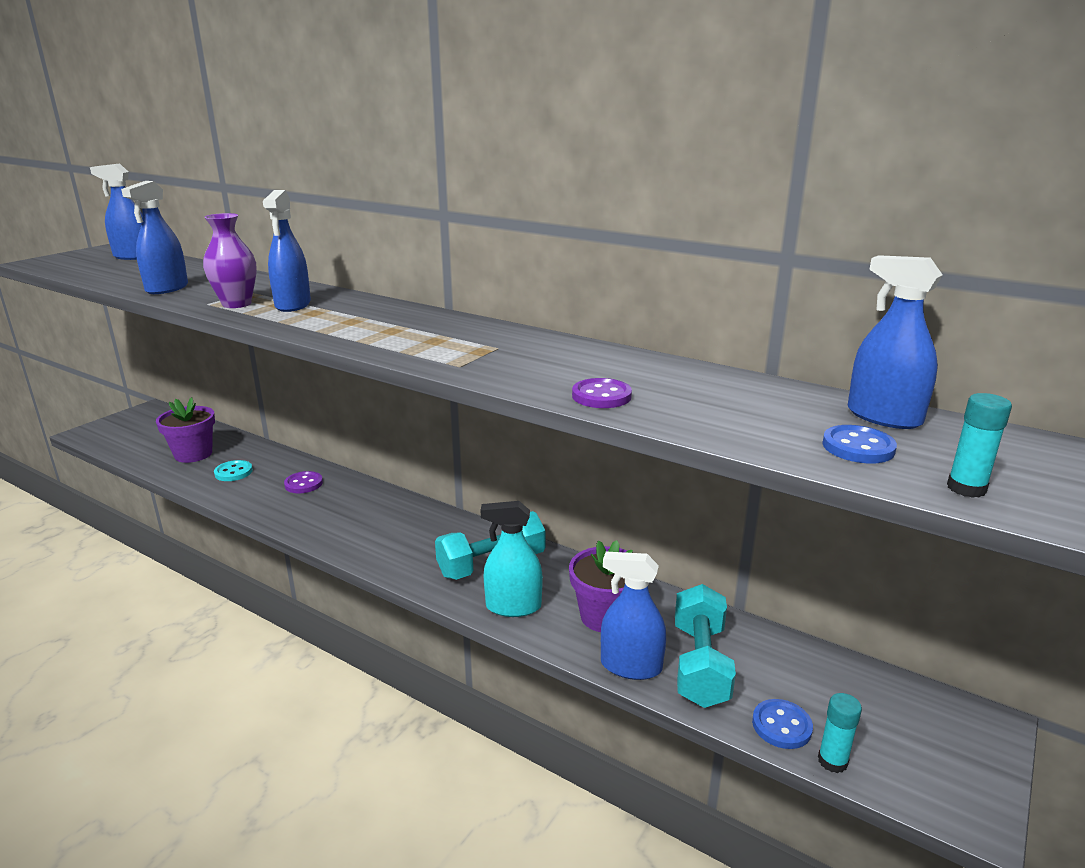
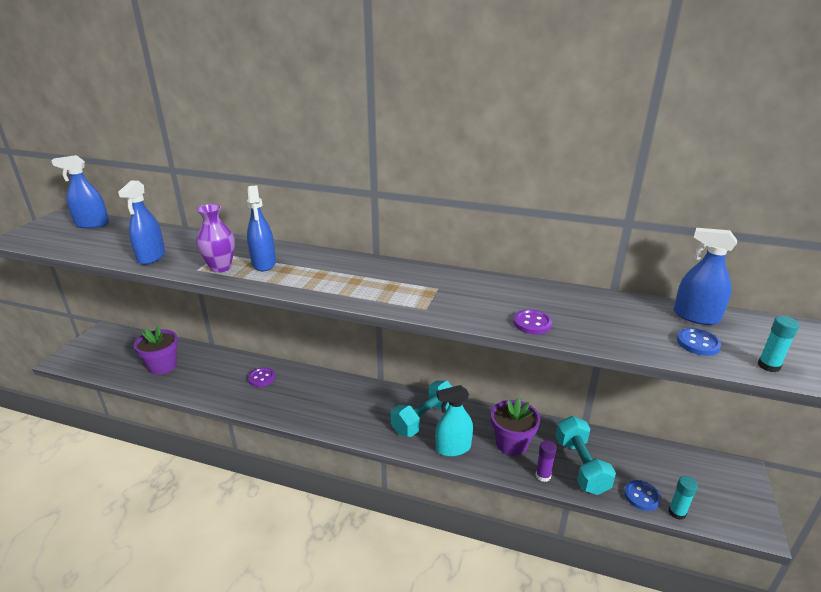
camera: 15 degrees left, 5 degrees up
turquoise button [214,460,253,481] -> none
blue spray bottle [601,552,666,680] -> purple glue stick [536,440,557,482]

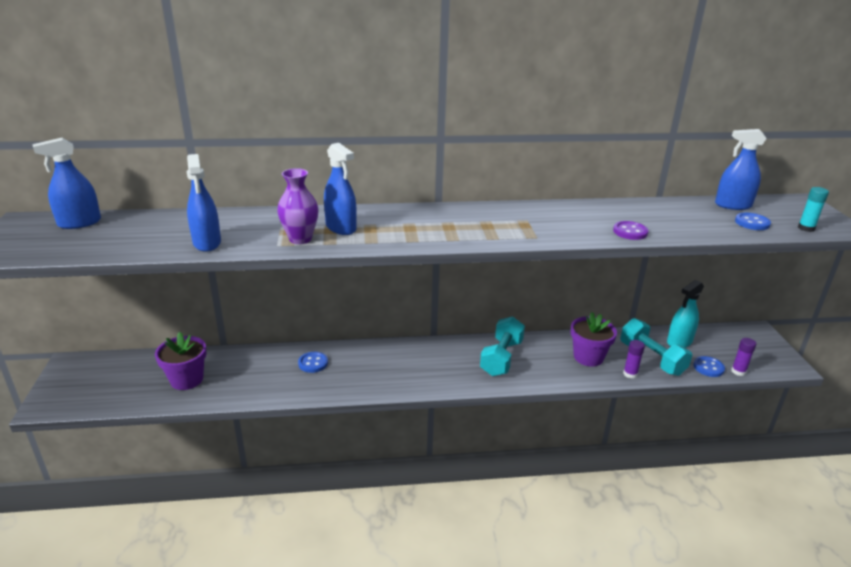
camera: 25 degrees left, 0 degrees up
purple button [248,367,275,387] -> blue button [298,352,328,373]
turquoise spray bottle [435,385,473,456] -> turquoise spray bottle moved to [667,280,704,348]
turquoise glue stick [668,476,698,520] -> purple glue stick [731,338,756,376]

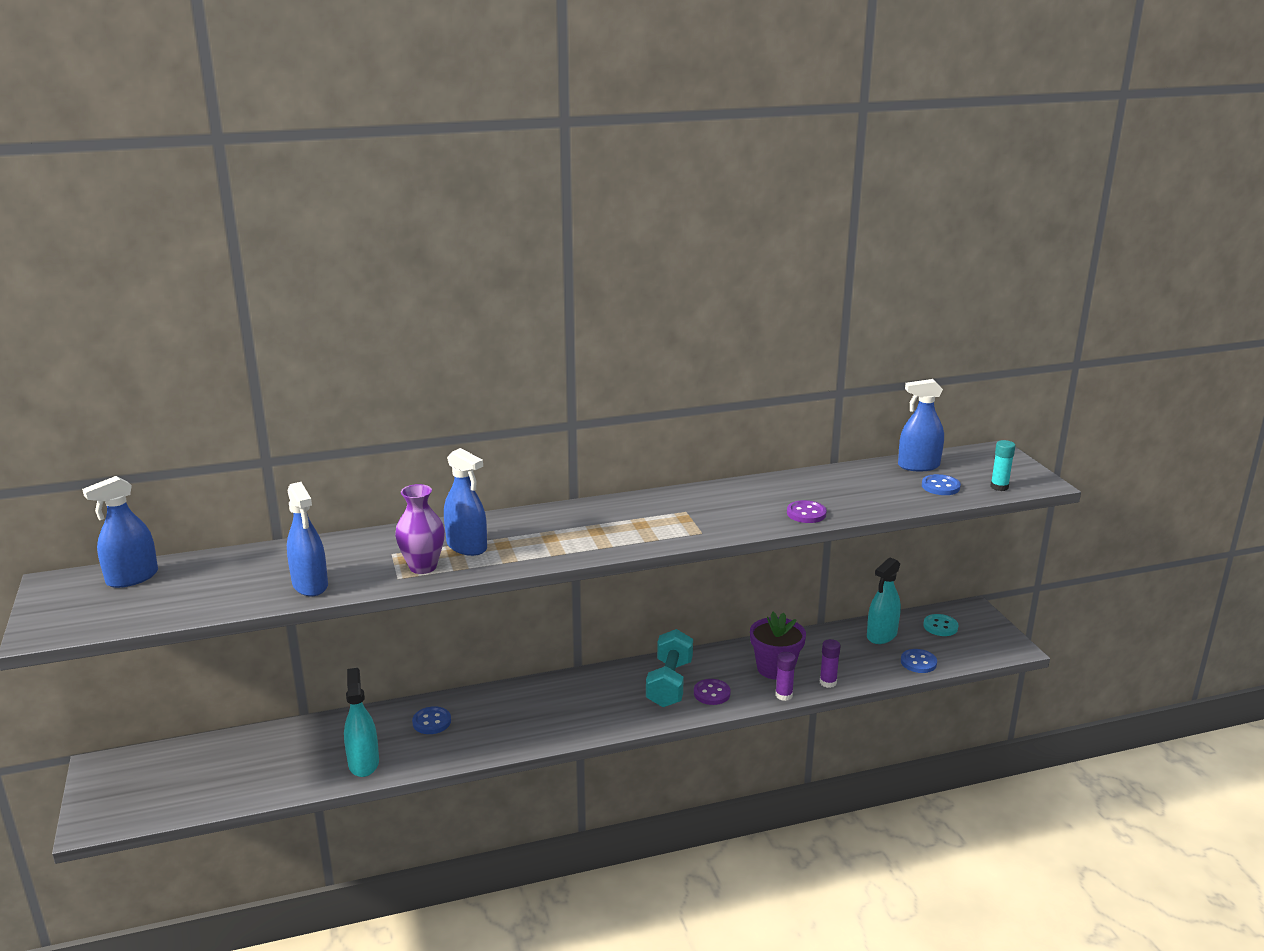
camera: 10 degrees left, 5 degrees down
purple flower pot [155,332,207,390] -> none
turquoise dumbbell [620,318,692,376] -> none
purple glue stick [731,338,756,376] -> purple glue stick moved to [775,652,796,701]
none -> turquoise spray bottle [344,668,379,777]
none -> purple button [694,679,730,705]
none -> turquoise button [923,614,958,636]

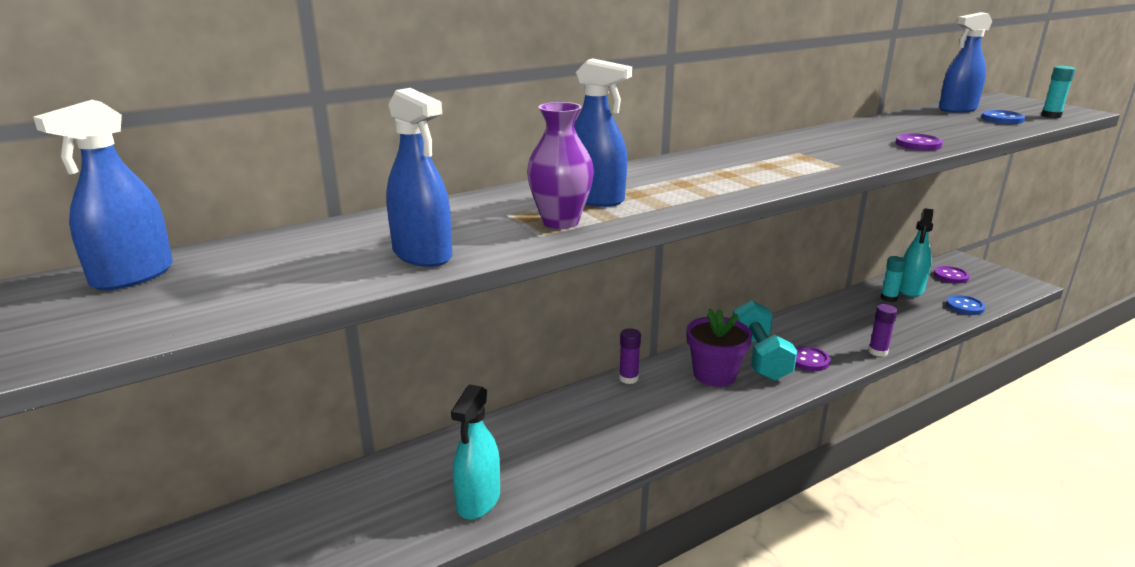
camera: 15 degrees left, 0 degrees up
turquoise spray bottle [344,668,379,777] -> turquoise spray bottle turned 135 degrees counterclockwise [451,384,500,519]
blue button [412,706,451,734] -> none
purple flower pot [750,612,806,680] -> purple flower pot moved to [686,309,752,387]
purple glue stick [820,639,840,688] -> purple glue stick moved to [619,328,641,384]
turquoise button [923,614,958,636] -> purple button [934,266,970,283]
none -> turquoise glue stick [880,256,906,302]

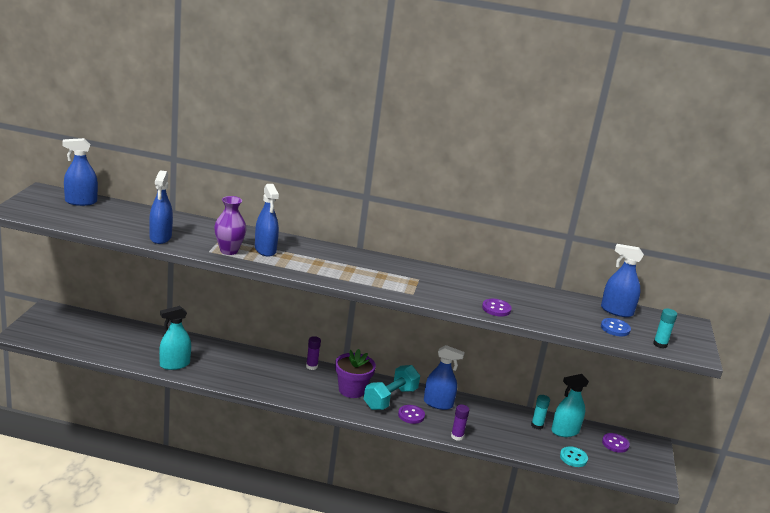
camera: 40 degrees right, 0 degrees up
blue button [946,295,985,315] -> turquoise button [560,446,588,467]
none -> blue spray bottle [424,345,465,410]

